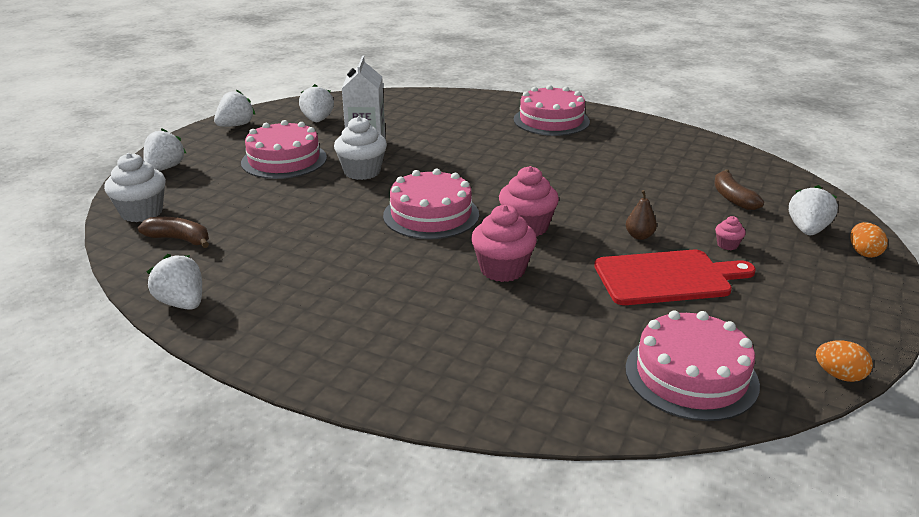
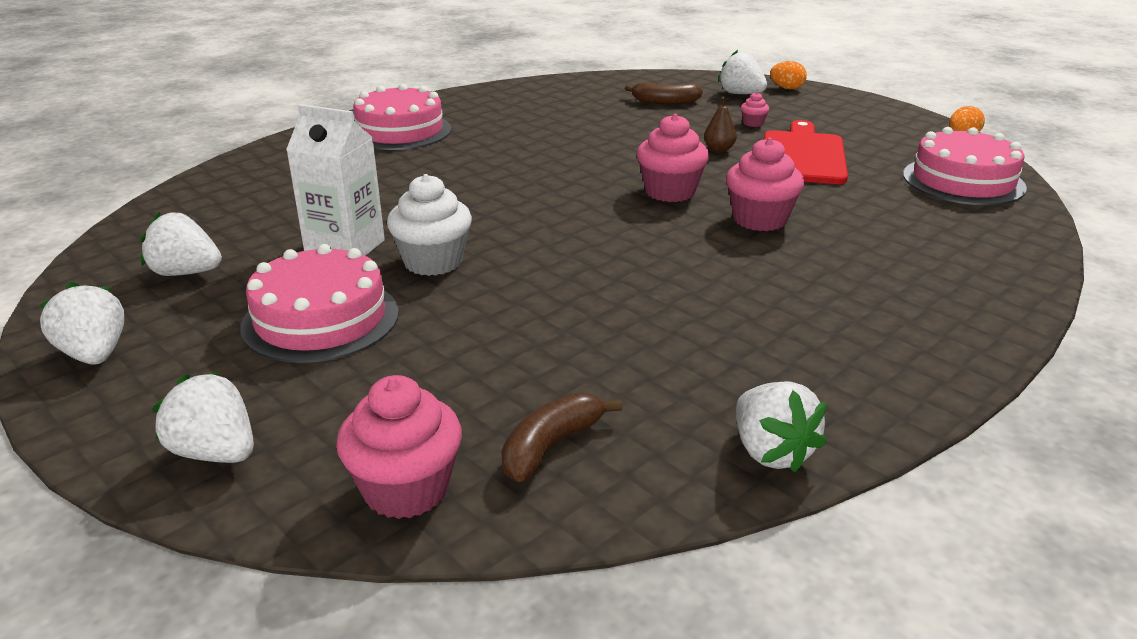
camera: 70 degrees left, 0 degrees up
white cupcake [104,153,166,222] -> pink cupcake [336,375,462,519]
white strawberry [147,254,202,310] -> white strawberry turned 90 degrees counterclockwise [736,381,827,473]
pink cake [383,169,479,239] -> none

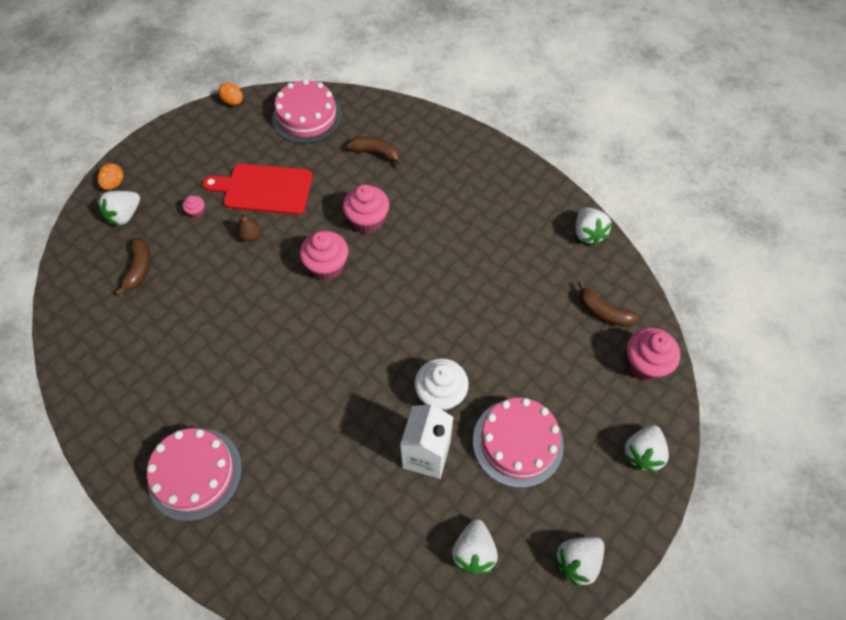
camera: 95 degrees left, 30 degrees up
white strawberry [736,381,827,473] -> white strawberry turned 105 degrees clockwise [576,207,613,245]
none -> brown banana [347,137,402,166]

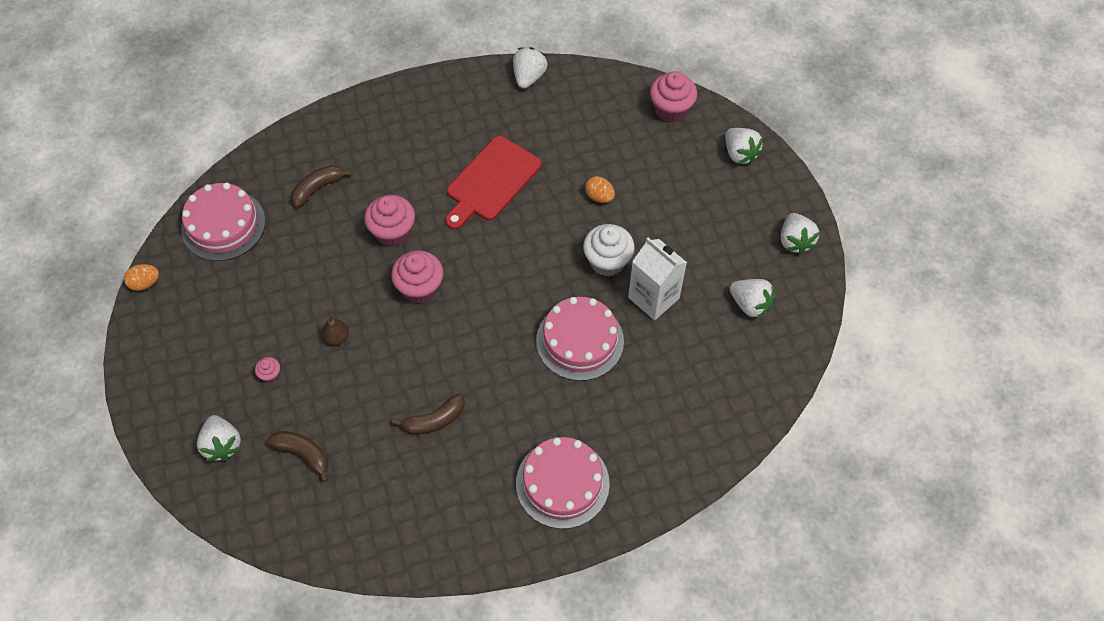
camera: 60 degrees left, 0 degrees up
orange egg [97,163,123,190] -> orange egg moved to [585,176,615,203]
red cutting board [203,164,313,215] -> red cutting board moved to [445,136,542,230]
pink cake [473,398,564,488] -> pink cake moved to [536,297,624,381]
white strawberry [576,207,613,245] -> white strawberry turned 90 degrees counterclockwise [513,47,548,89]
brown banana [578,281,639,327] -> brown banana moved to [392,393,465,435]

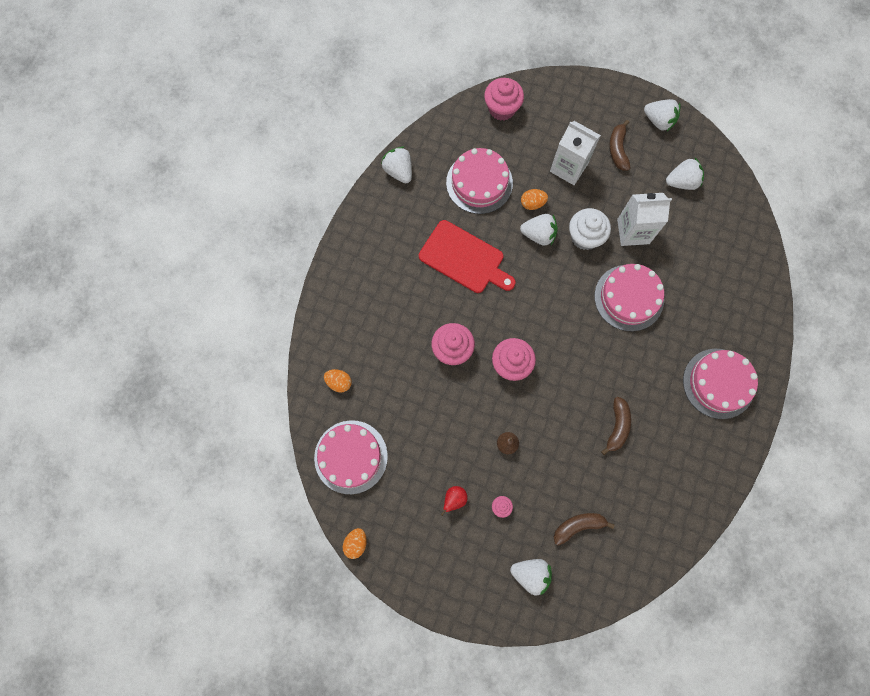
camera: 50 degrees left, 15 degrees up
brown banana [291,165,352,208] -> brown banana moved to [609,120,630,171]
red cutting board [445,136,542,230] -> red cutting board turned 45 degrees counterclockwise [419,220,516,293]
white strawberry [725,128,763,165] -> white strawberry moved to [520,214,558,245]
none -> orange egg [324,369,352,392]
none -> red pear [441,486,467,516]
none -> pink cake [446,148,513,214]
none -> white carton [550,121,601,185]

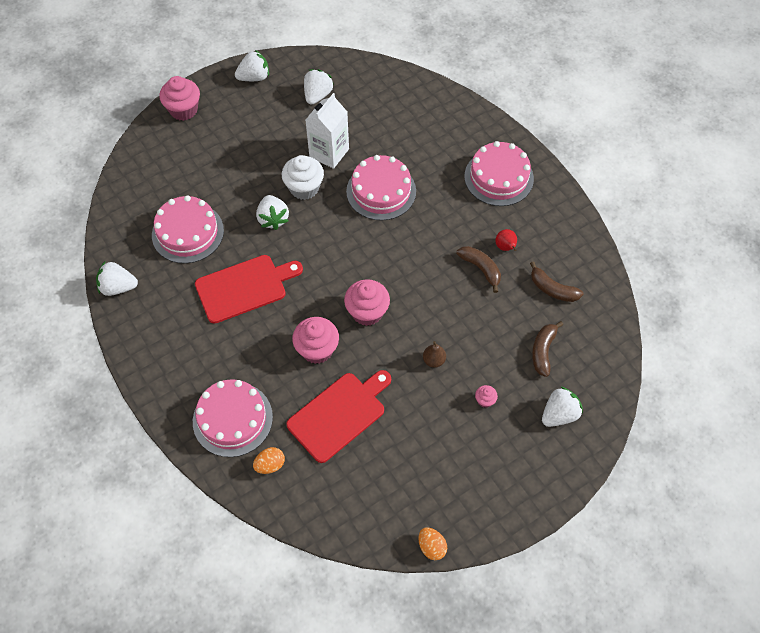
camera: 55 degrees left, 15 degrees down
pink cake [314,420,388,494] -> pink cake moved to [193,379,273,457]
red pear [441,486,467,516] -> red pear moved to [496,229,517,251]
pink cupcake [484,78,524,121] -> pink cupcake moved to [159,76,200,121]
white strawberry [520,214,558,245] -> white strawberry turned 120 degrees clockwise [256,195,289,230]
orange egg [521,189,548,210] -> none
white carton [550,121,601,185] -> none
brown banana [609,120,630,171] -> brown banana moved to [530,261,583,302]
none -> red cutting board [286,370,391,463]

